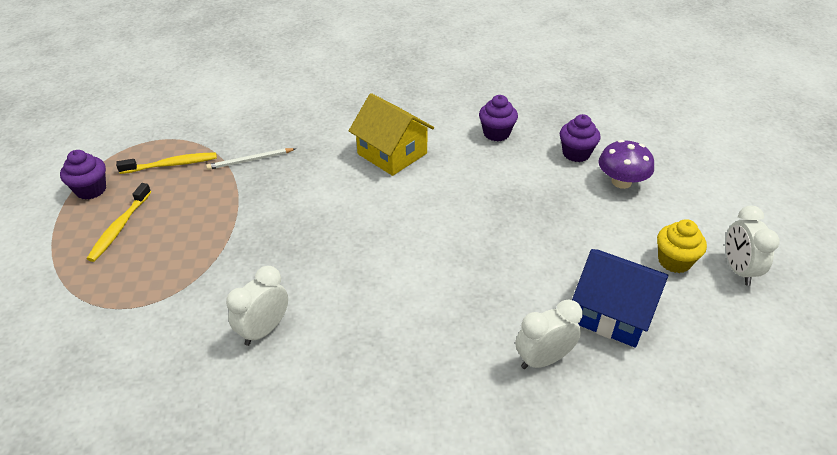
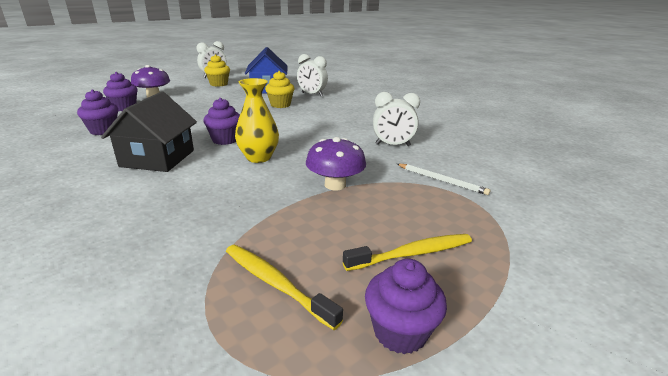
camera: 125 degrees left, 15 degrees down
white pencil [206,148,295,170] -> white pencil moved to [397,164,490,195]
yellow house [349,93,434,176] -> black house [101,91,197,172]
none -> purple cupcake [203,98,240,145]
none -> yellow vase [235,78,279,163]
none -> yellow cupcake [265,71,295,108]
none -> purple mushroom [306,137,366,190]

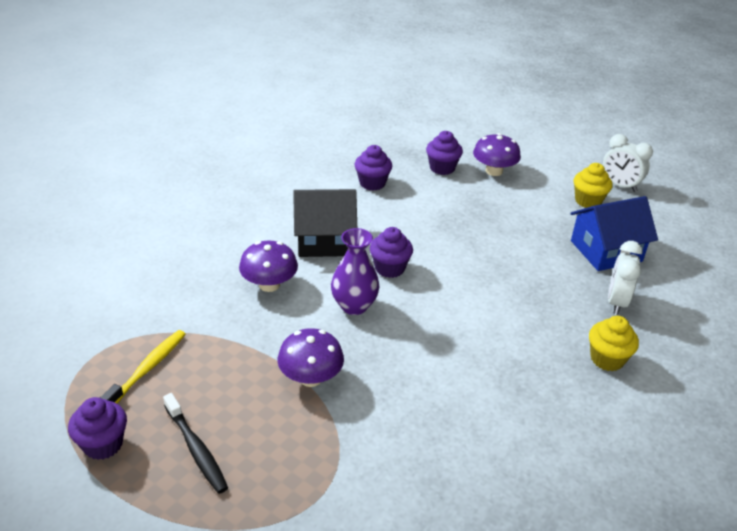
camera: 75 degrees right, 10 degrees up
yellow vase [235,78,279,163] -> purple vase [331,228,380,315]
yellow cupcake [265,71,295,108] -> yellow cupcake moved to [589,316,639,371]
yellow toothbrush [343,234,472,271] -> black toothbrush [163,393,228,494]
white clock [373,92,420,146] -> none
white pencil [397,164,490,195] -> none
none -> purple mushroom [239,241,298,292]

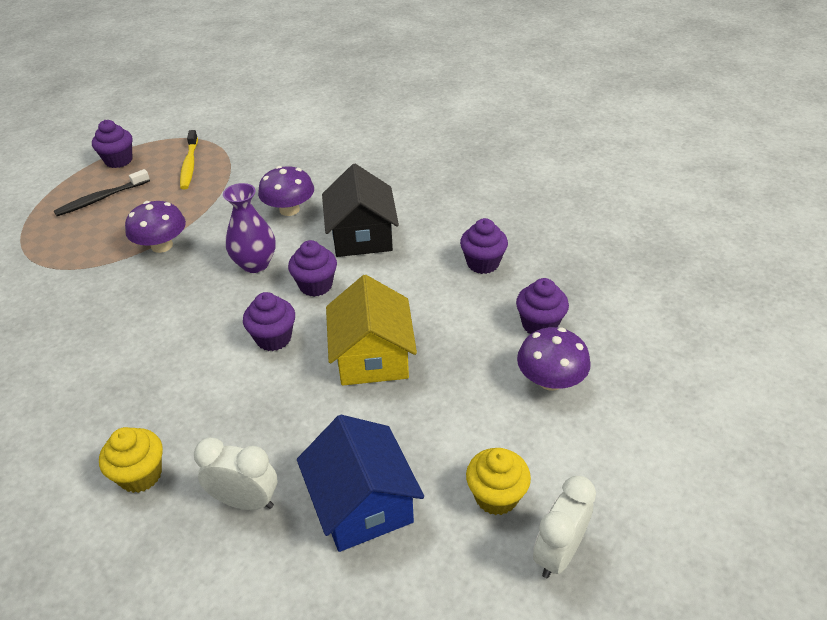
camera: 90 degrees right, 5 degrees up
yellow toothbrush [100,330,186,404] -> yellow toothbrush turned 60 degrees clockwise [180,130,198,189]
none -> purple cupcake [243,292,295,351]
none -> yellow house [326,275,417,386]

